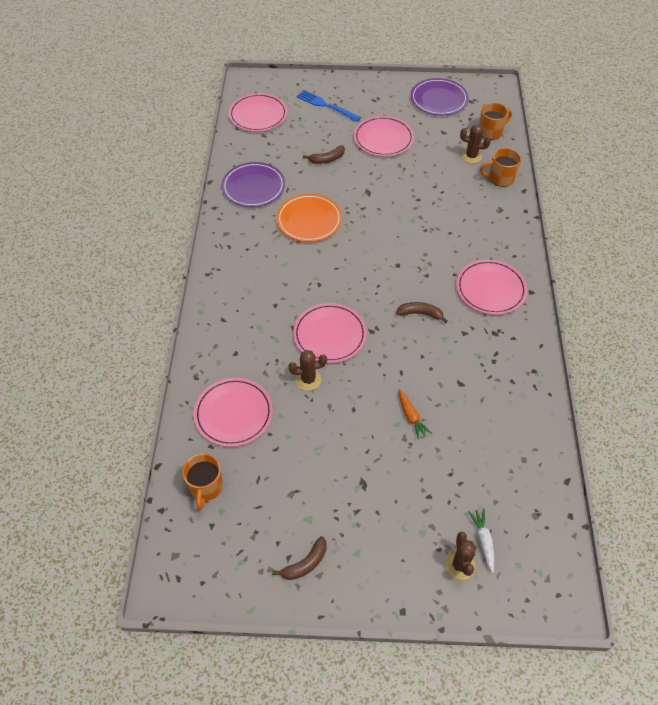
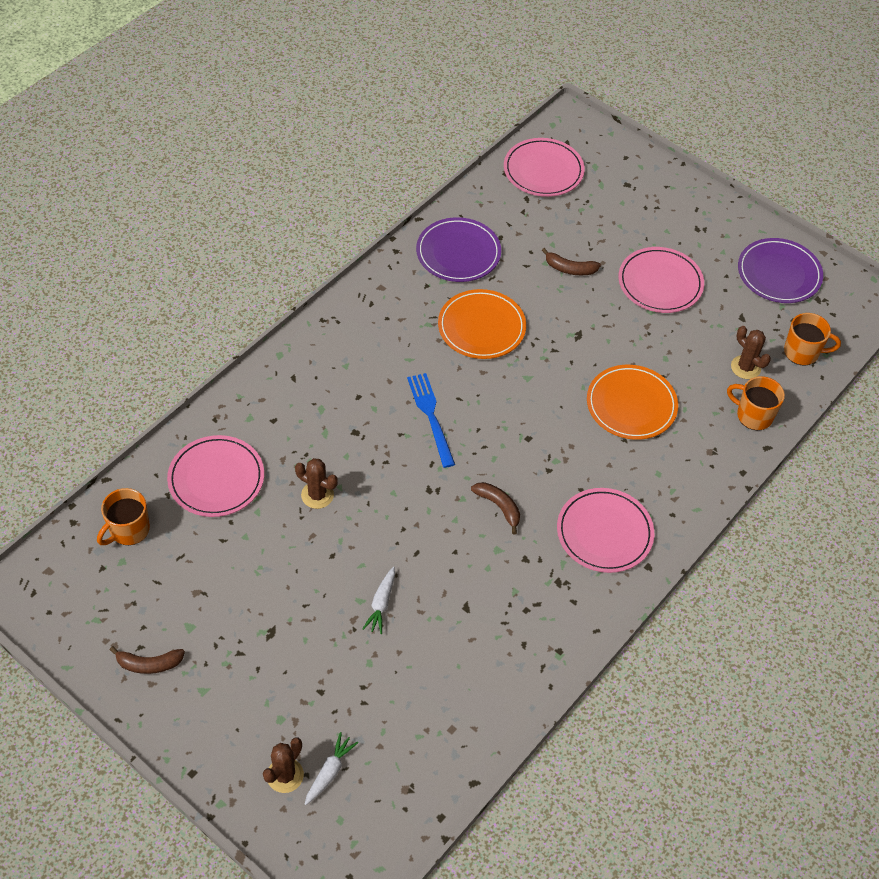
camera: 35 degrees right, 0 degrees up
pink plate [293,303,367,363] -> none
blue fork [296,90,361,122] -> blue fork moved to [407,373,455,468]
orange carrot [399,389,432,439] -> white carrot [362,567,395,634]
none -> orange plate [587,365,678,440]

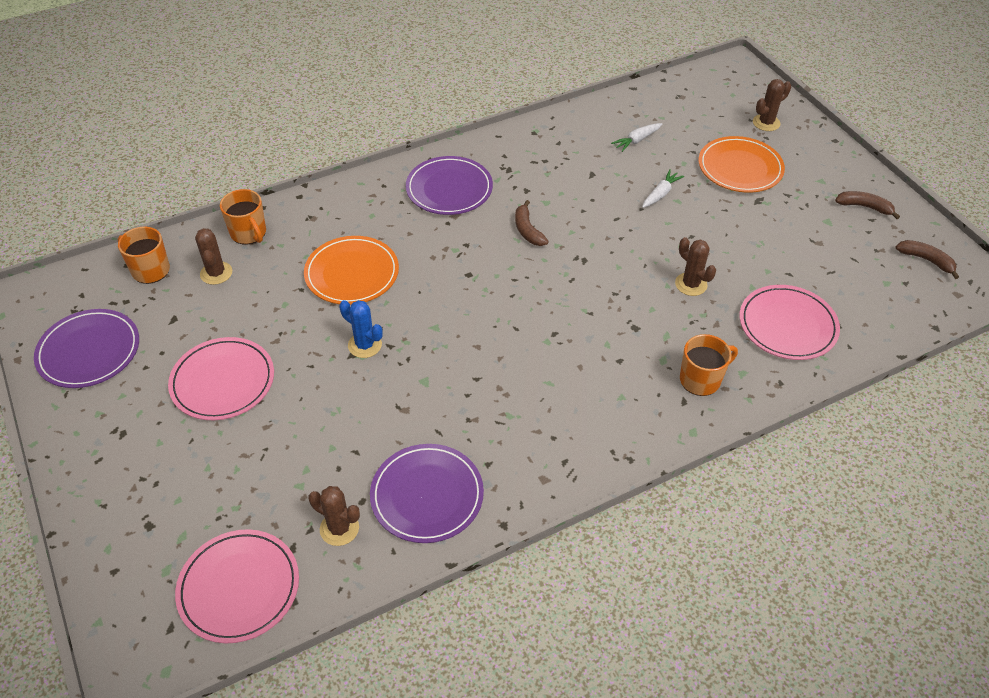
camera: 155 degrees left, 5 degrees down
orange mug [97,488,150,545] -> orange mug moved to [680,334,738,396]
white carrot [305,732,358,805] -> white carrot moved to [611,123,662,152]
blue fork [407,373,455,468] -> none
orange plate [438,289,526,359] -> orange plate moved to [699,136,785,193]
brown banana [542,248,601,275] -> brown banana moved to [896,240,959,279]
pink plate [557,488,654,573] -> purple plate [406,156,493,215]
none -> brown cactus [309,486,360,546]
none -> blue cactus [339,300,383,358]

